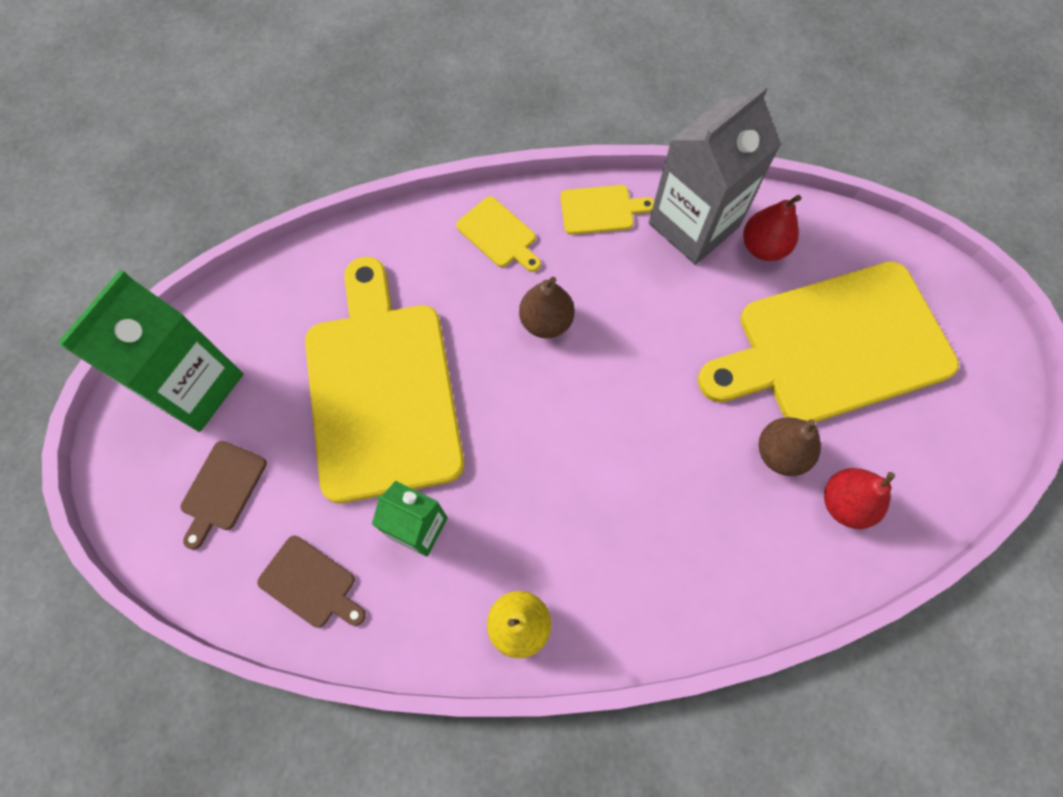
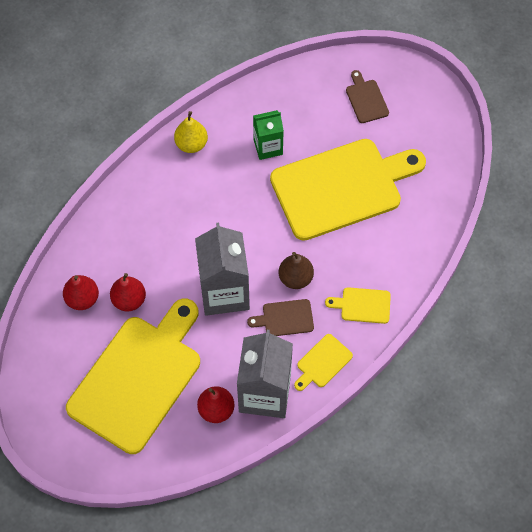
camera: 140 degrees right, 5 degrees down
green carton [58,269,243,432] -> none
brown cutting board [257,536,366,628] -> brown cutting board moved to [247,299,314,336]
yellow cutting board [305,257,464,503] -> yellow cutting board turned 60 degrees counterclockwise [270,139,426,241]
brown pear [759,417,821,476] -> red pear [110,273,146,311]
none -> grey carton [195,223,250,316]

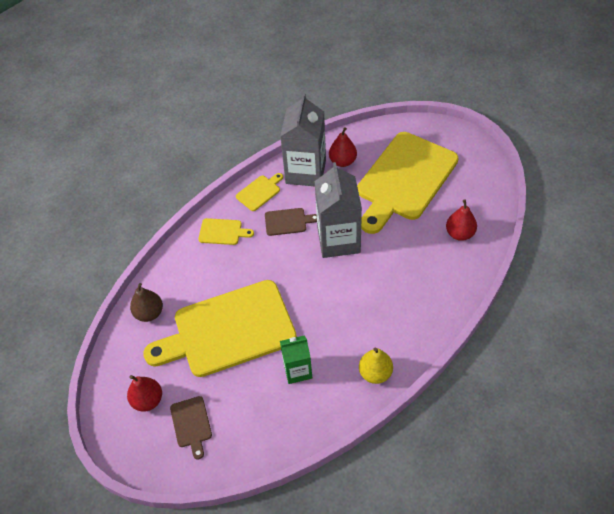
camera: 175 degrees left, 10 degrees down
red pear [110,273,146,311] -> red pear moved to [127,375,162,412]
brown pear [279,252,314,289] -> brown pear moved to [130,283,163,322]

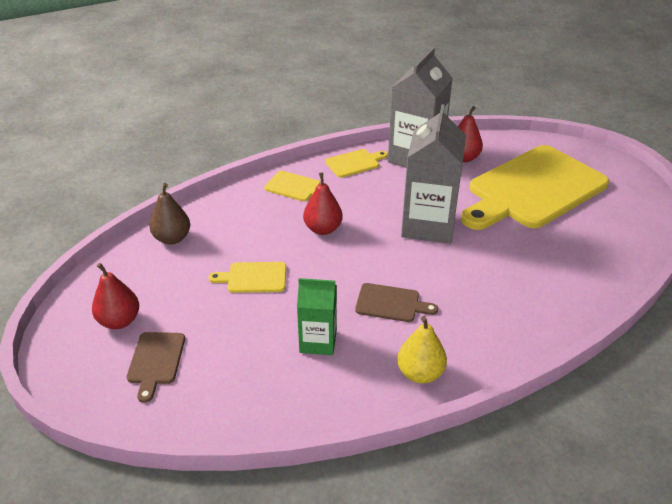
camera: 15 degrees right, 15 degrees down
yellow cutting board [143,280,297,377] -> yellow cutting board [208,262,286,293], size x0.40
brown cutting board [265,208,317,236] -> brown cutting board moved to [355,283,438,322]
red pear [446,199,477,241] -> red pear moved to [303,172,343,235]

